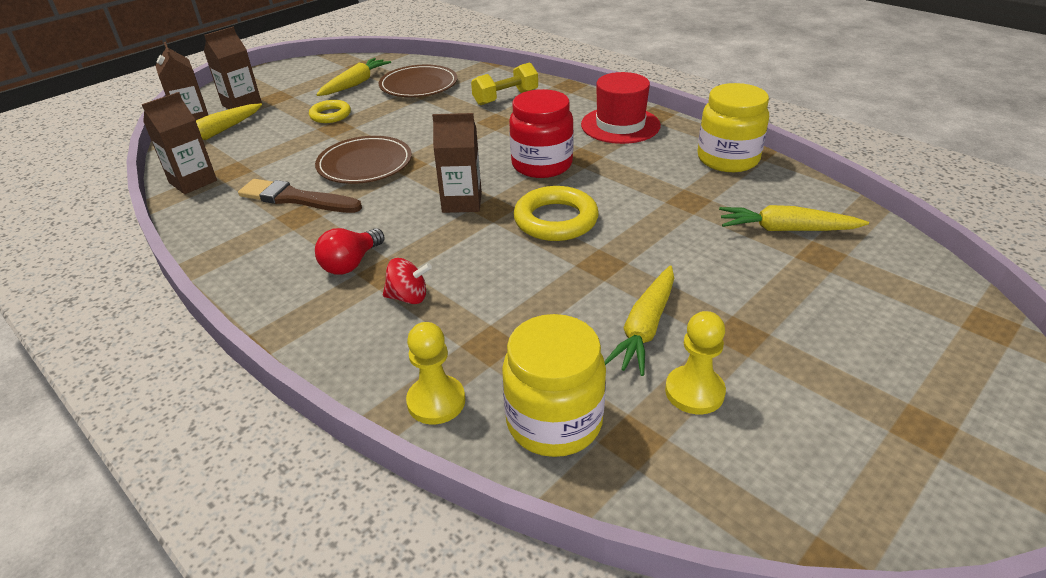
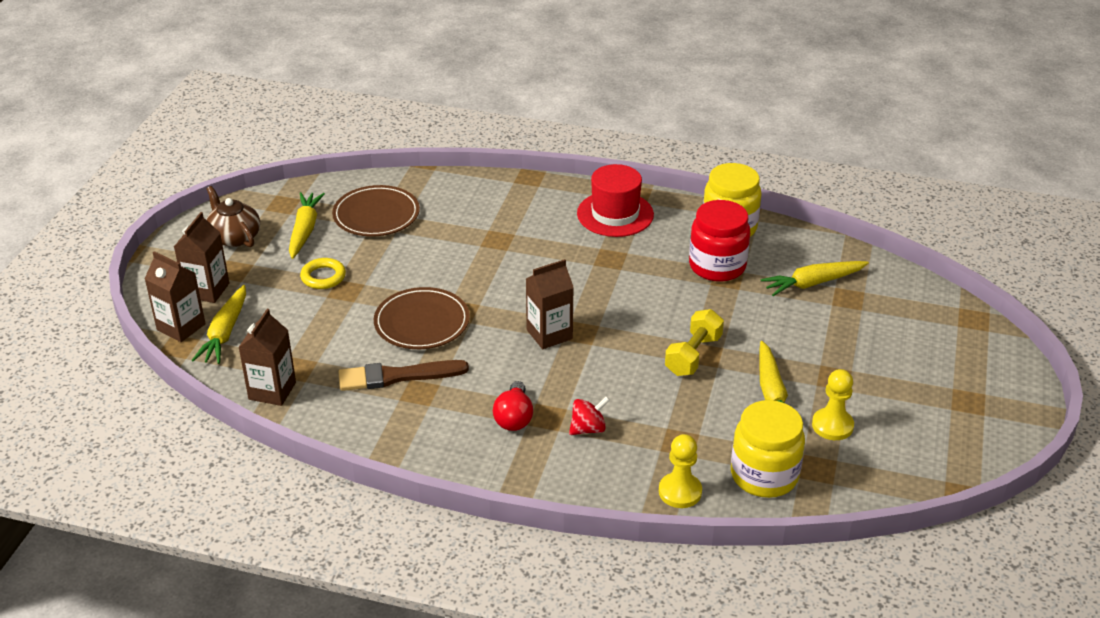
camera: 30 degrees left, 0 degrees up
yellow dumbbell [471,63,538,105] -> yellow dumbbell moved to [665,309,724,376]
red jar [509,89,574,178] -> red jar moved to [689,200,750,282]
yellow ring [514,186,599,241] -> none
none -> brown teapot [206,186,260,247]

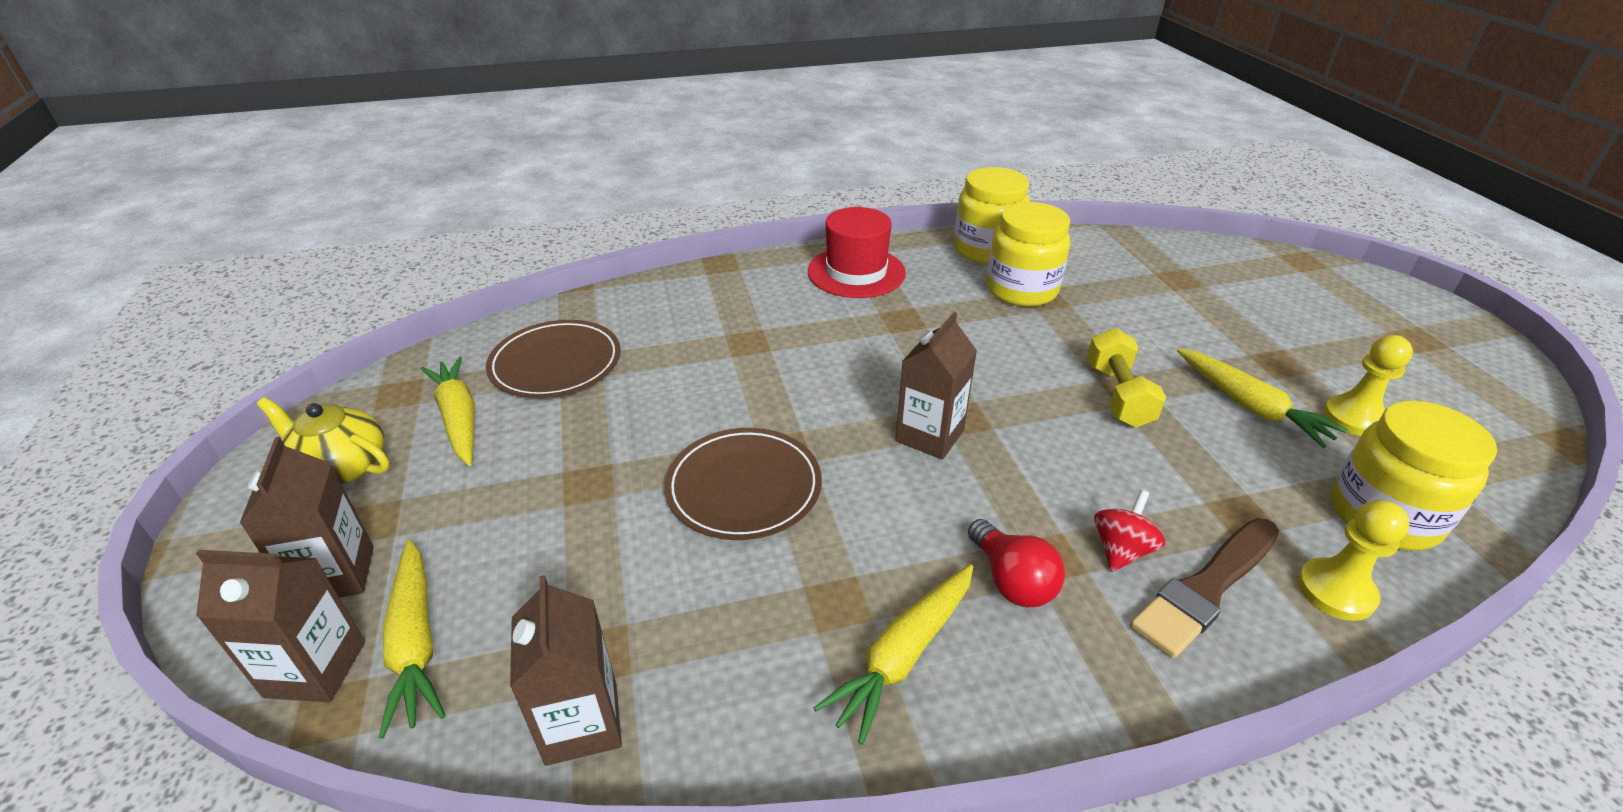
camera: 30 degrees left, 0 degrees up
brown teapot [206,186,260,247] -> yellow teapot [257,397,390,485]
yellow ring [300,258,346,289] -> none
brown brush [338,360,469,391] -> brown brush moved to [1130,518,1279,658]
red jar [689,200,750,282] -> yellow jar [986,202,1070,307]
yellow carrot [761,261,869,296] -> yellow carrot moved to [814,564,973,745]

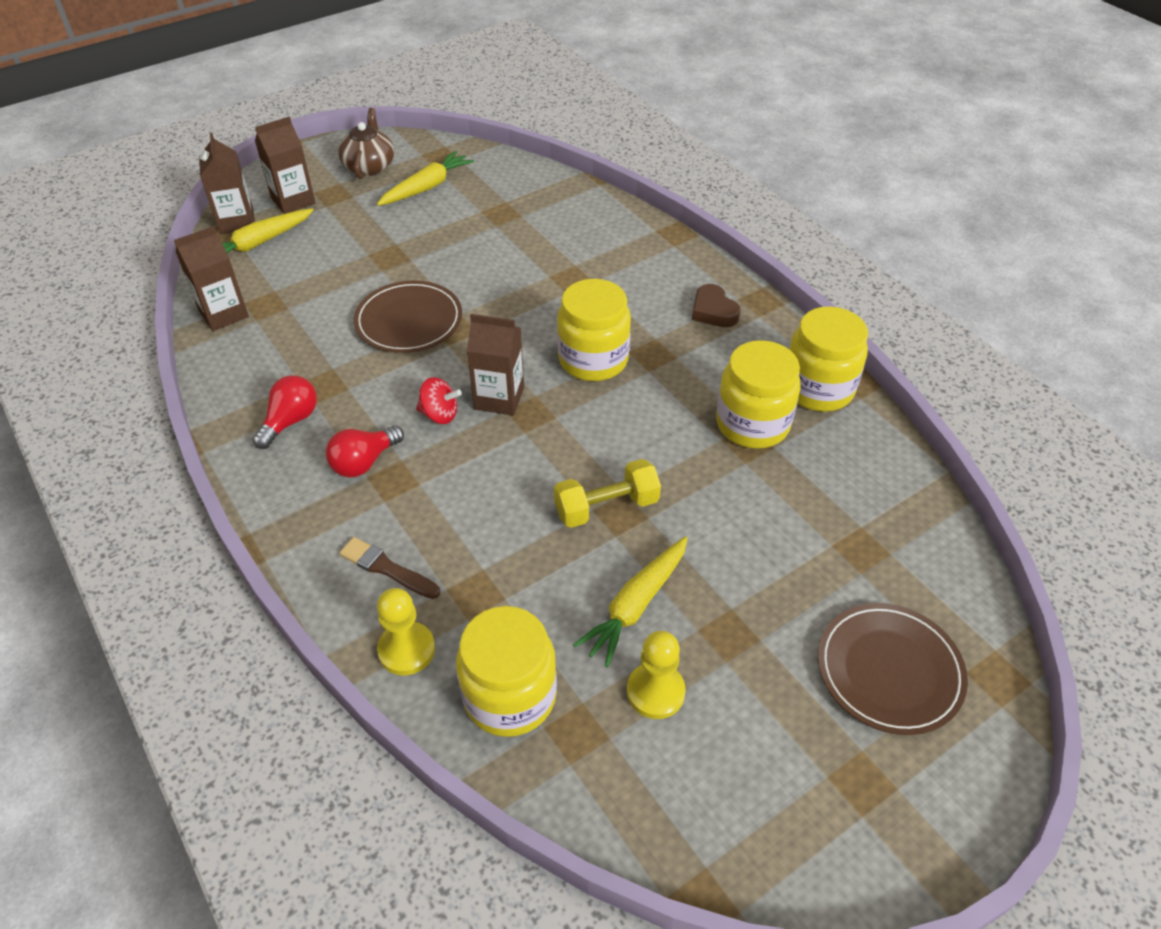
camera: 70 degrees right, 10 degrees up
yellow teapot [257,397,390,485] -> brown teapot [338,108,394,179]
brown plate [486,320,621,398] -> brown plate moved to [818,603,968,735]
red hat [808,207,906,298] -> brown heart [692,284,740,327]
yellow carrot [814,564,973,745] -> red light bulb [252,375,317,449]
red spinning top [1094,490,1165,572] -> red spinning top moved to [416,377,462,424]
brown brush [1130,518,1279,658] -> brown brush [339,537,440,599], size x0.66
none -> yellow jar [557,279,631,381]

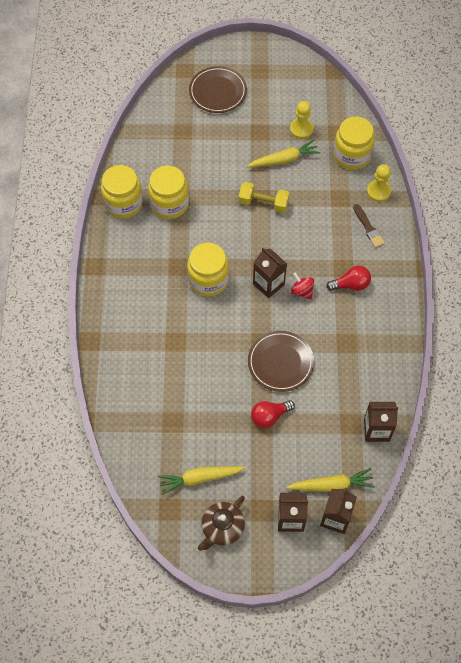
camera: 145 degrees left, 15 degrees up
red light bulb [252,375,317,449] -> red light bulb moved to [251,400,295,428]
brown heart [692,284,740,327] -> none

